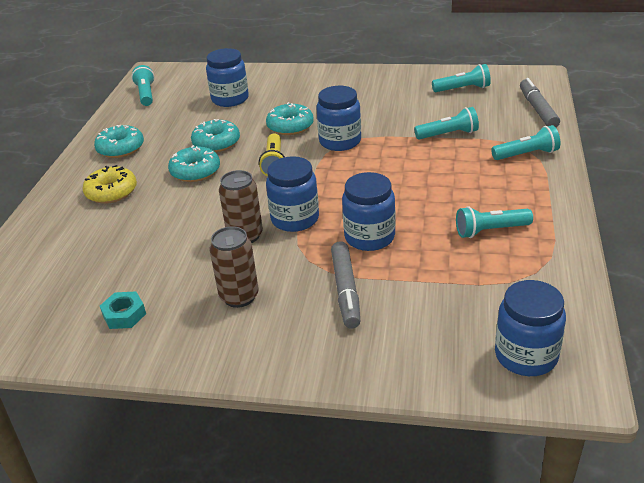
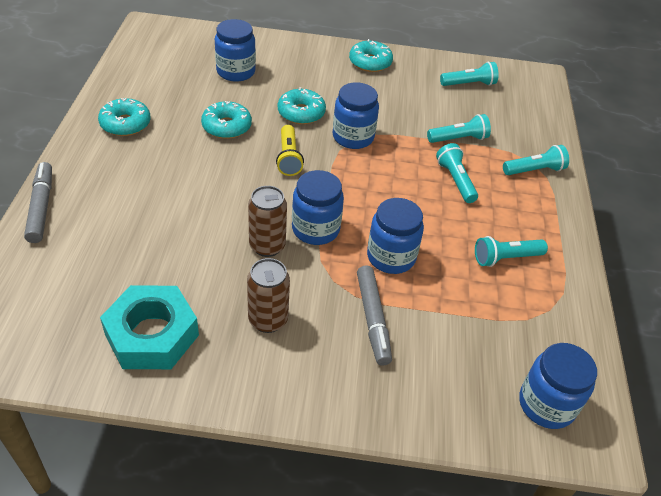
camera: 10 degrees left, 10 degrees up
yellow donut [83,165,137,204] -> none
turquoise nut [100,291,146,329] -> turquoise nut [100,285,199,369], size x2.07
turquoise flashlight [131,65,154,106] -> turquoise flashlight moved to [436,143,478,203]
turquoise donut [168,145,220,182] -> turquoise donut moved to [349,39,393,72]
grey marker [520,78,560,127] -> grey marker moved to [24,162,52,243]

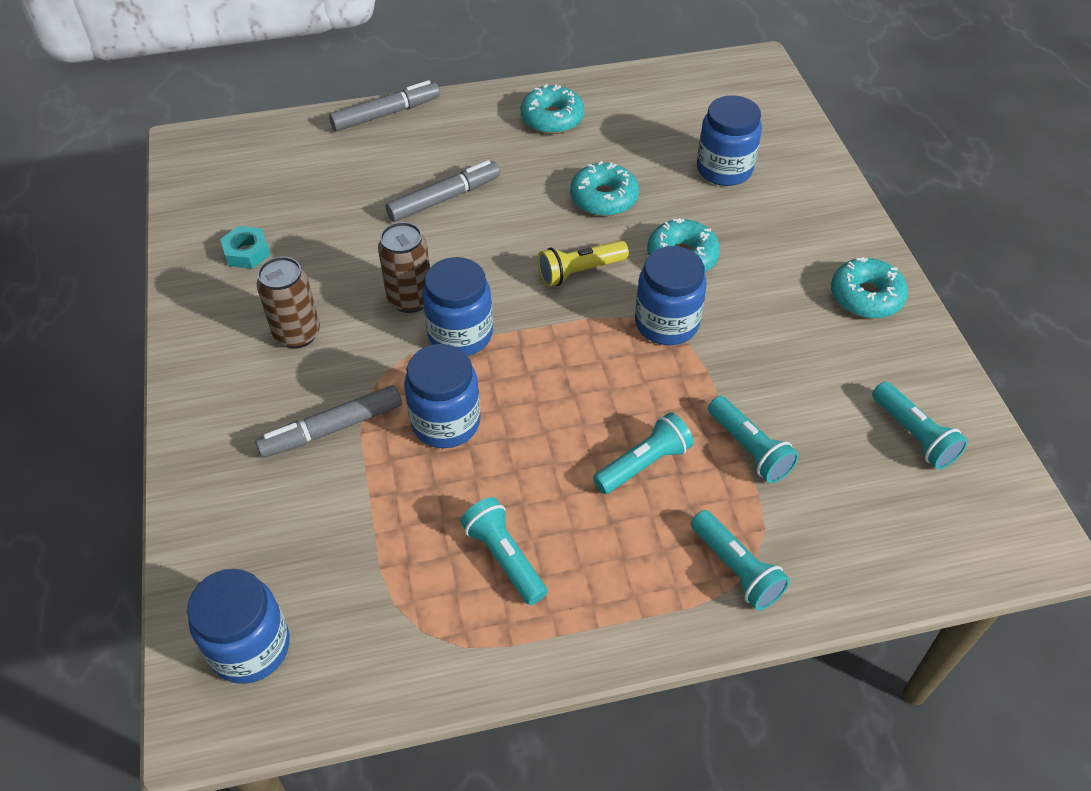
camera: 75 degrees right, 5 degrees up
turquoise nut [100,285,199,369] -> turquoise nut [220,226,270,269], size x0.48
none -> grey marker [386,160,500,222]

